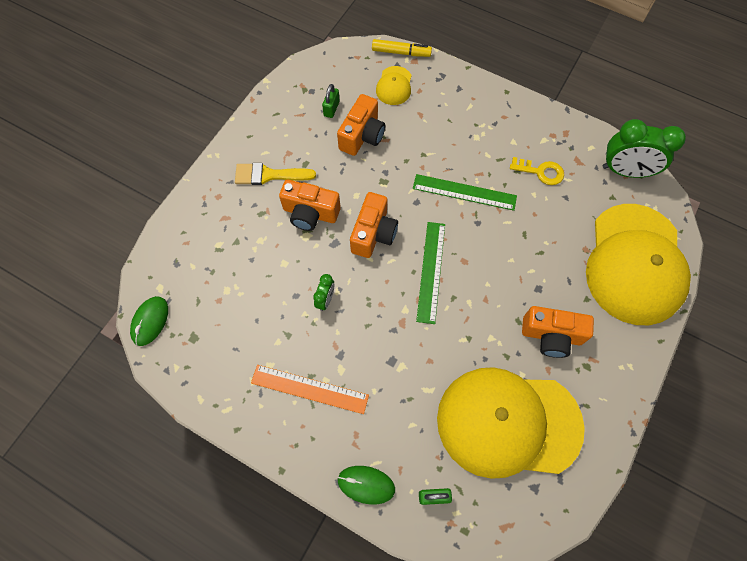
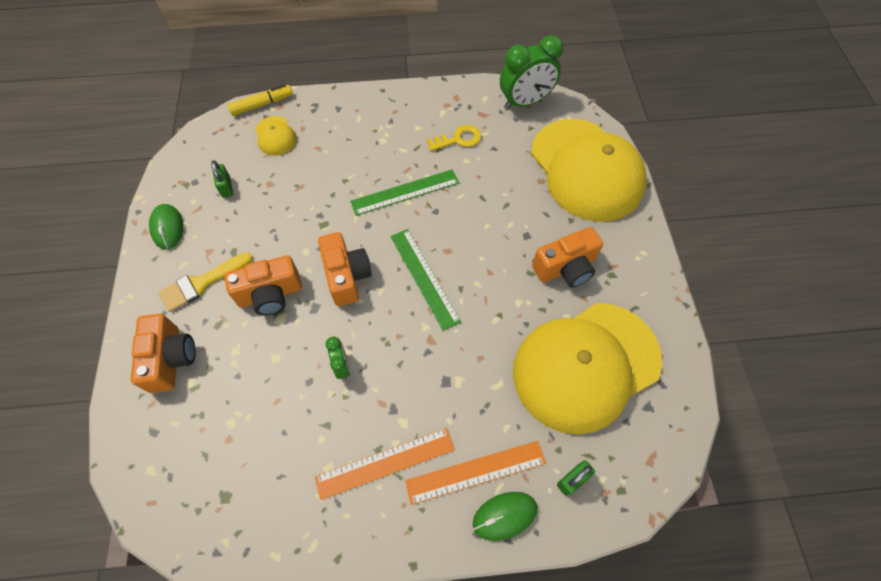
camera: 35 degrees left, 5 degrees down
green mouse [130,296,168,346] -> green mouse moved to [149,204,183,250]
orange camera [337,94,385,156] -> orange camera moved to [130,314,196,393]
none -> orange ruler [405,441,546,505]

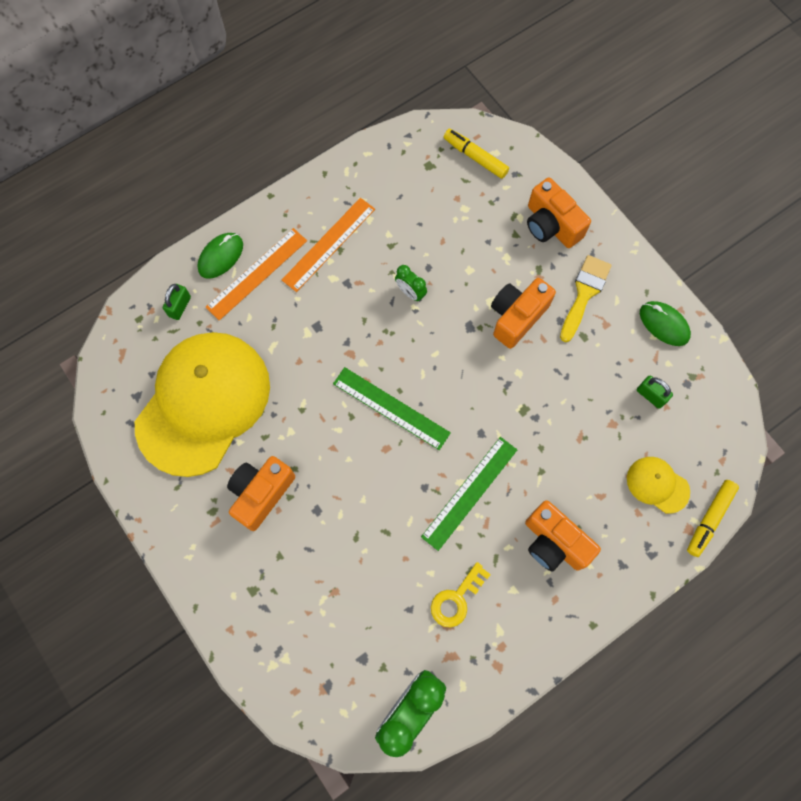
camera: 150 degrees right, 10 degrees up
orange camera [318,232,372,306] -> orange camera moved to [525,500,601,572]
yellow cap [531,119,647,222] -> none
none -> yellow marker [444,129,509,179]

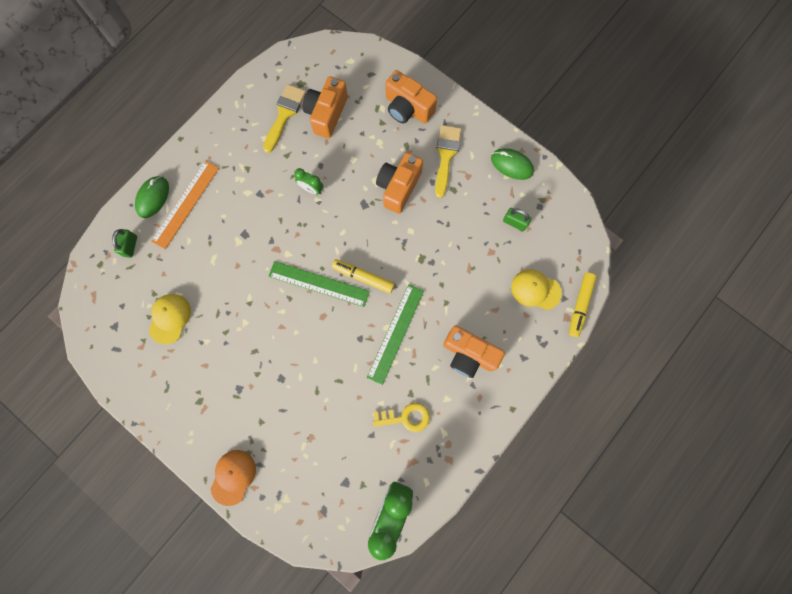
camera: 15 degrees left, 5 degrees up
yellow cap [135,332,270,477] -> yellow cap [149,294,191,344], size x0.41
orange camera [227,456,295,531] -> orange camera moved to [303,76,348,138]
orange ruler [282,198,375,292] -> none
yellow key [431,562,491,628] -> yellow key turned 120 degrees counterclockwise [373,403,430,432]
yellow marker [444,129,509,179] -> yellow marker moved to [332,259,395,294]
none -> orange cap [211,450,256,506]
none -> yellow brush [263,84,306,153]

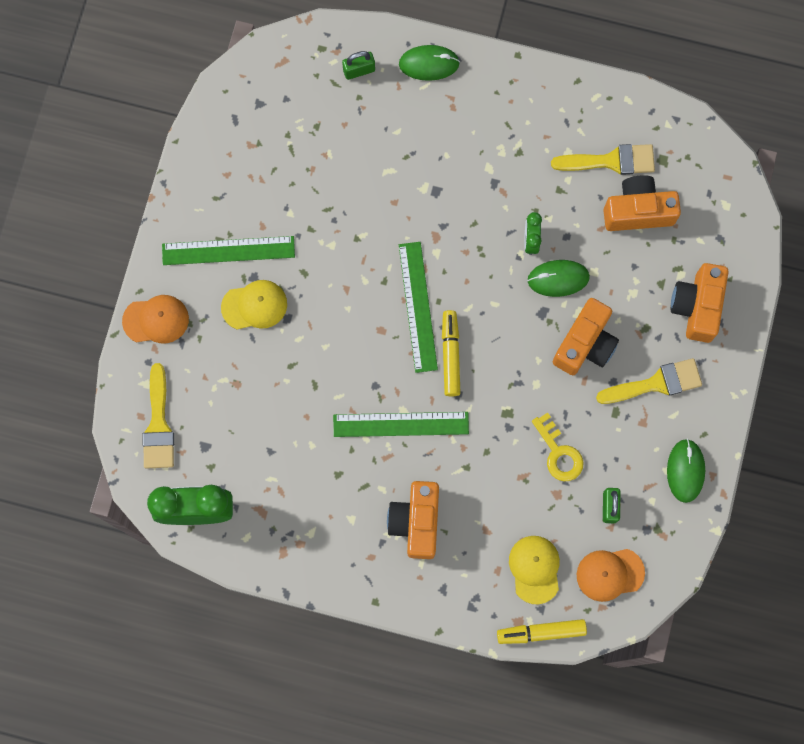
camera: 65 degrees right, 0 degrees up
yellow cap [149,294,191,344] -> yellow cap moved to [221,280,287,330]
orange ruler [151,160,219,249] -> none
yellow key [373,403,430,432] -> yellow key moved to [532,413,584,481]
orange camera [376,152,423,214] -> orange camera turned 120 degrees clockwise [553,298,619,375]
none -> yellow brush [142,363,174,469]
none -> green ruler [162,236,295,265]
none -> green mouse [527,260,590,297]
none -> orange cap [577,549,645,602]

